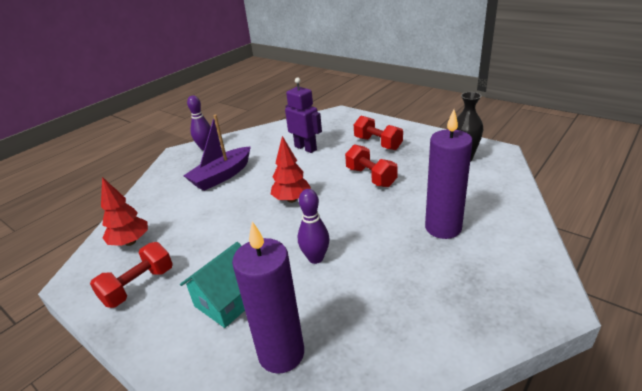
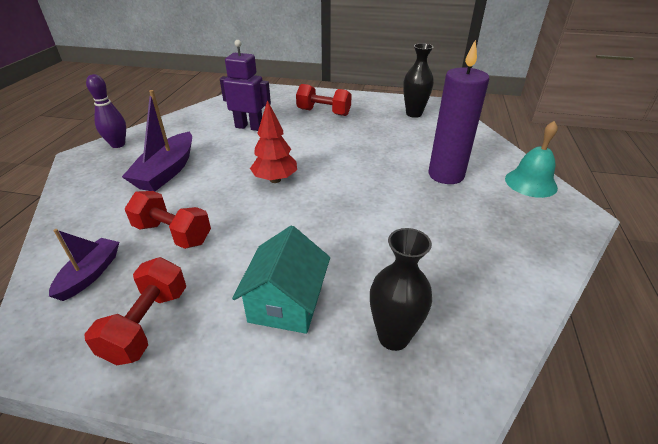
camera: 30 degrees left, 5 degrees up
red tree [101,177,148,246] -> purple boat [49,229,119,301]
purple candle [232,222,304,374] -> black vase [370,228,432,351]
purple bowling pin [298,189,330,264] -> none
red dumbbell [345,144,398,187] -> red dumbbell moved to [125,191,211,249]
none -> turquoise bell [505,121,558,198]

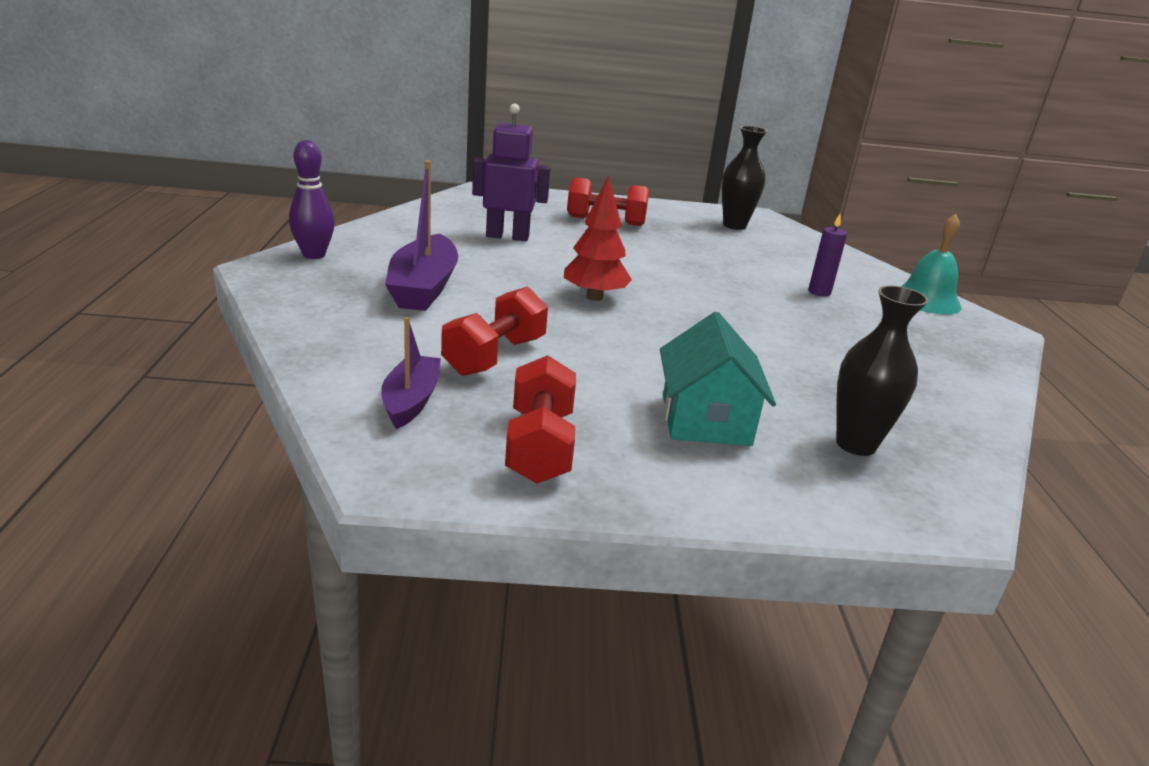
camera: 15 degrees left, 10 degrees down
red dumbbell [125,191,211,249] -> red dumbbell turned 75 degrees counterclockwise [441,286,548,376]
purple candle [428,40,489,184] -> purple candle [808,214,847,297], size x0.46

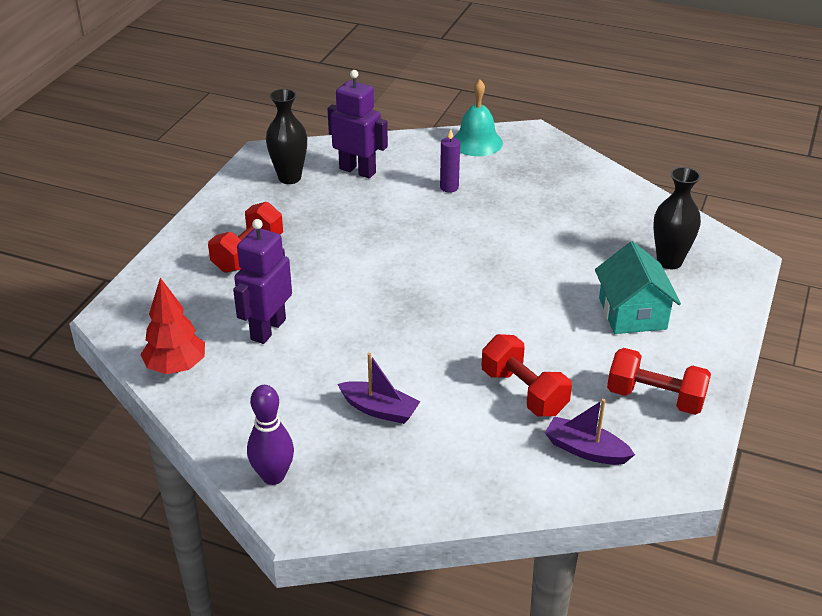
camera: 65 degrees left, 10 degrees up
purple boat [385,160,458,311] -> purple boat [338,353,420,424], size x0.61
red tree [564,176,632,301] -> red tree moved to [140,278,205,374]
turquoise house [660,312,776,446] -> turquoise house turned 60 degrees clockwise [595,241,681,334]
none -> purple robot [328,70,388,178]

